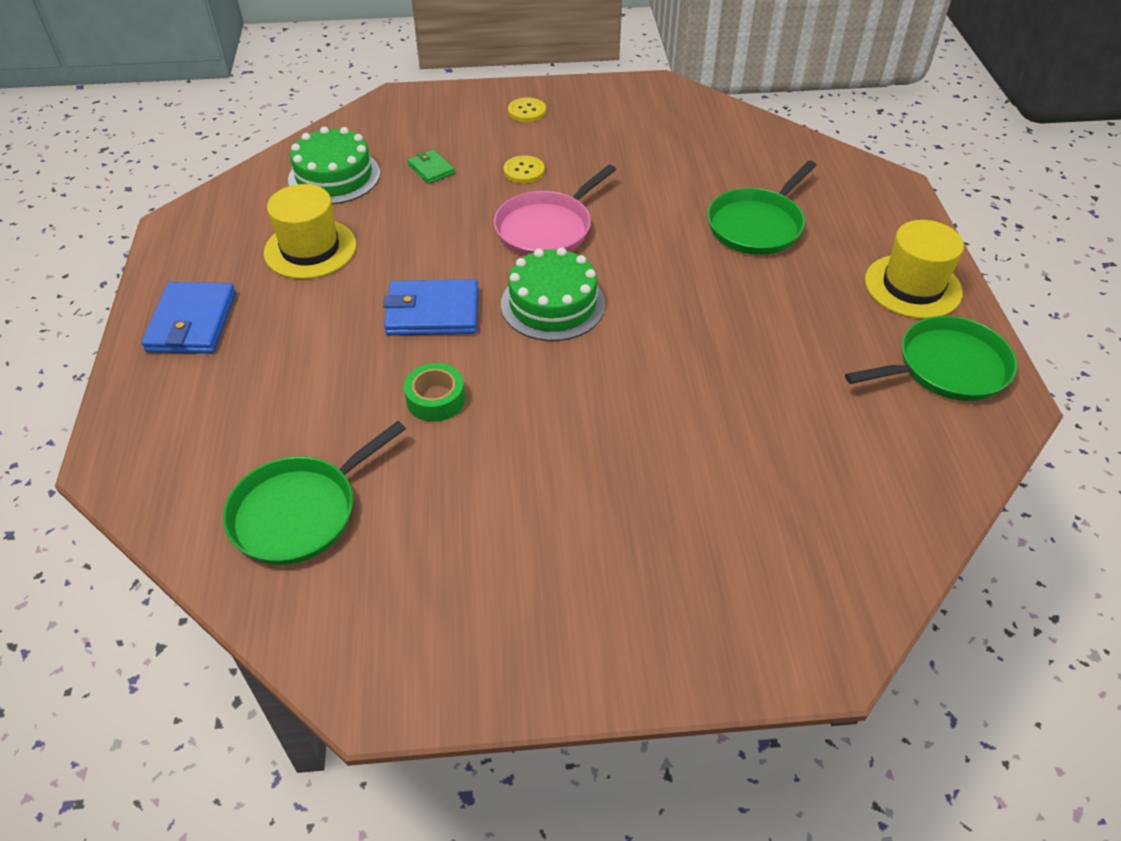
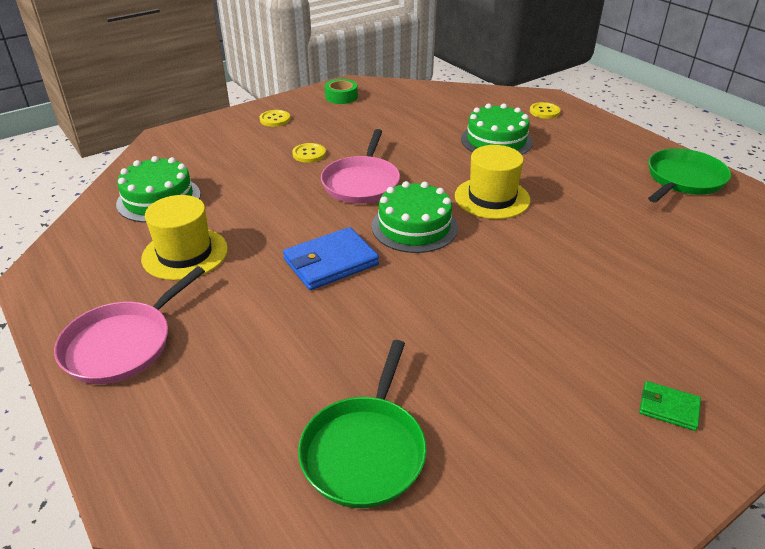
camera: 30 degrees left, 10 degrees down
blue wallet [141,282,236,354] -> pink pan [54,266,205,384]
green tape [404,363,465,422] -> green tape moved to [325,79,358,104]
green wallet [407,150,455,184] -> green wallet moved to [639,381,701,431]
green pan [707,160,816,255] -> green cake [461,104,533,155]
yellow hat [865,220,964,319] -> yellow hat moved to [455,145,530,219]
none -> yellow button [530,102,560,119]

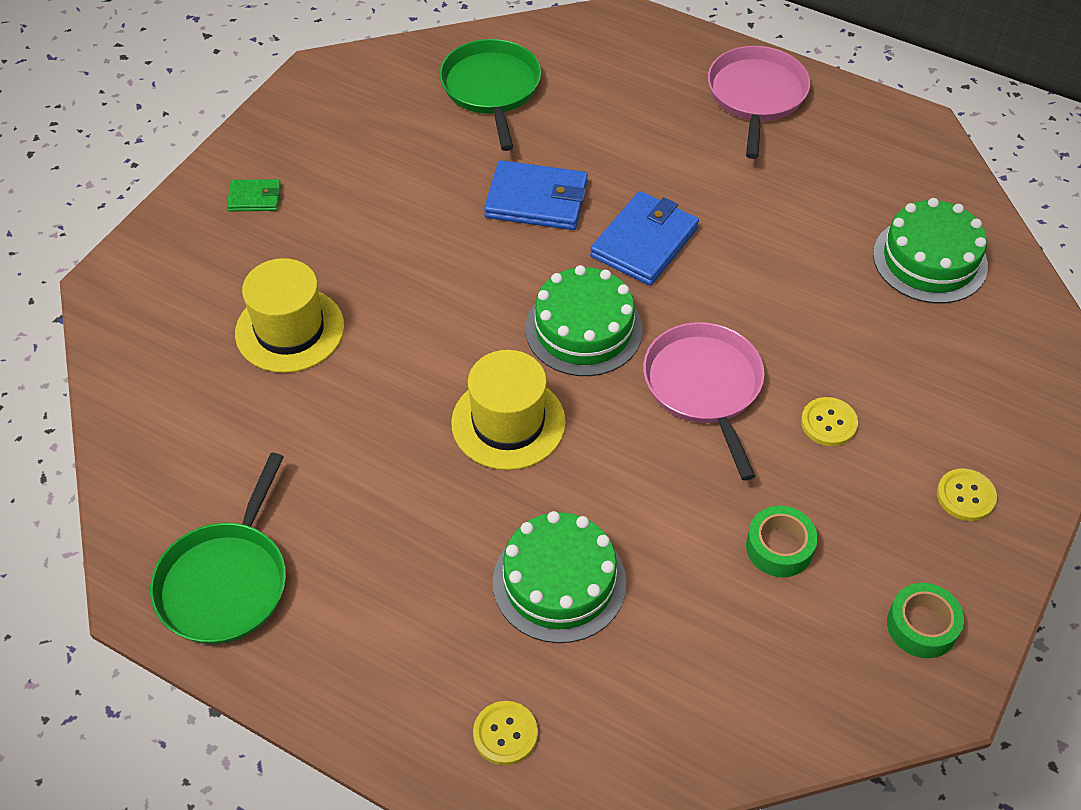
camera: 155 degrees right, 15 degrees up
yellow hat [141,195,228,280] -> yellow hat moved to [235,258,344,373]
none -> blue wallet [484,160,588,230]
none -> green tape [746,506,818,577]

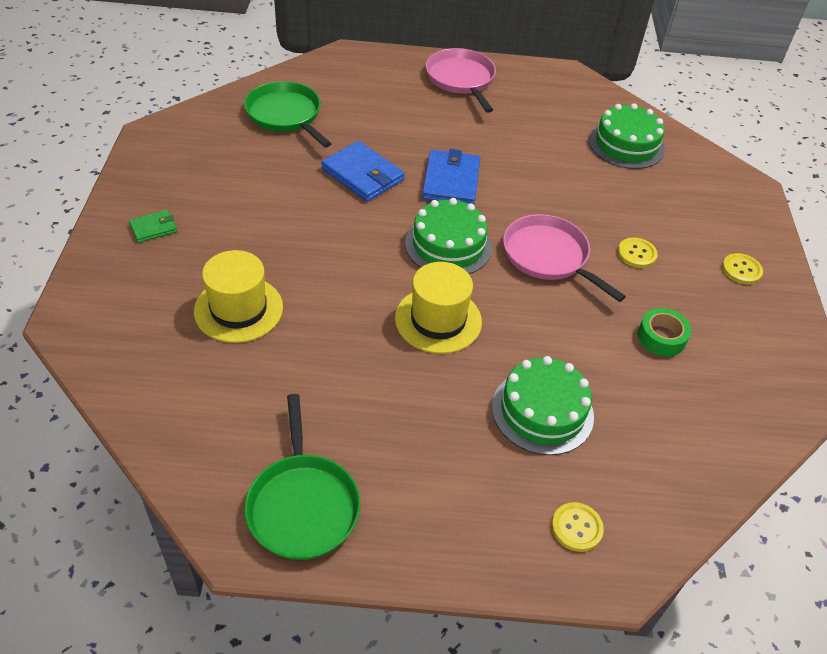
camera: 30 degrees left, 5 degrees down
blue wallet [484,160,588,230] -> blue wallet turned 60 degrees clockwise [321,141,405,202]
green tape [887,583,964,658] -> none

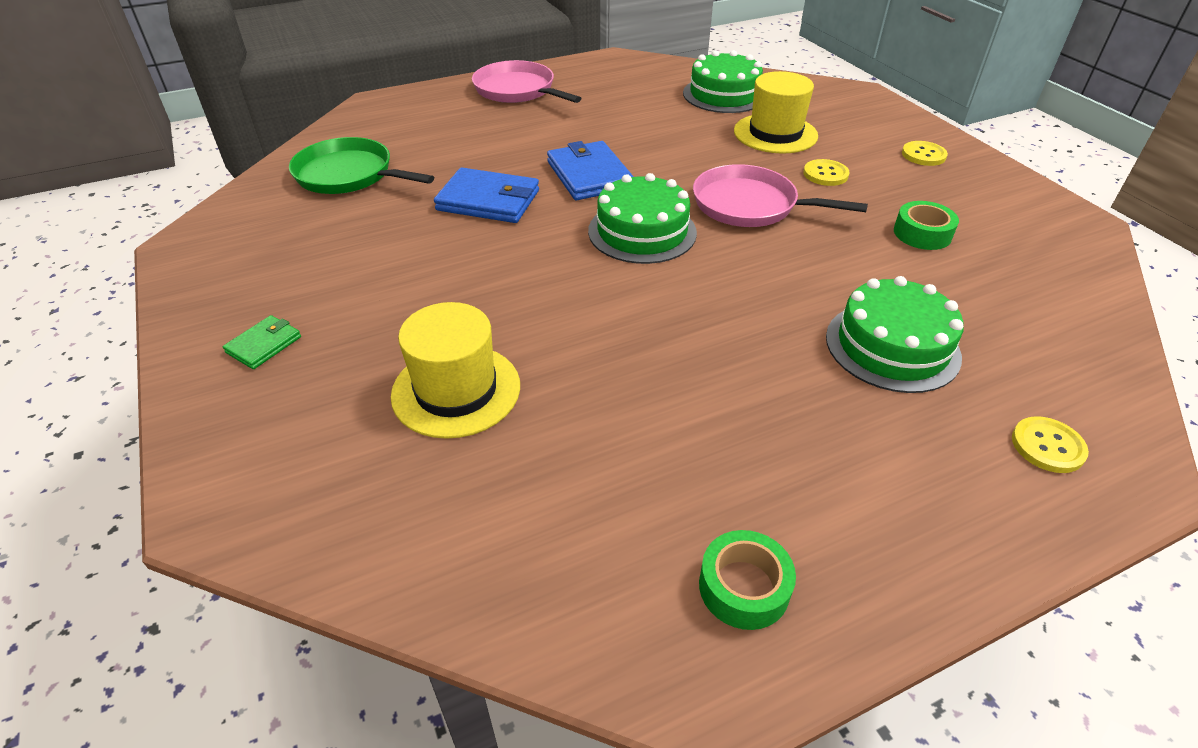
camera: 25 degrees left, 5 degrees down
green pan [244,394,361,560] -> green tape [699,530,796,630]
yellow hat [395,262,482,354] -> yellow hat moved to [734,71,818,154]

